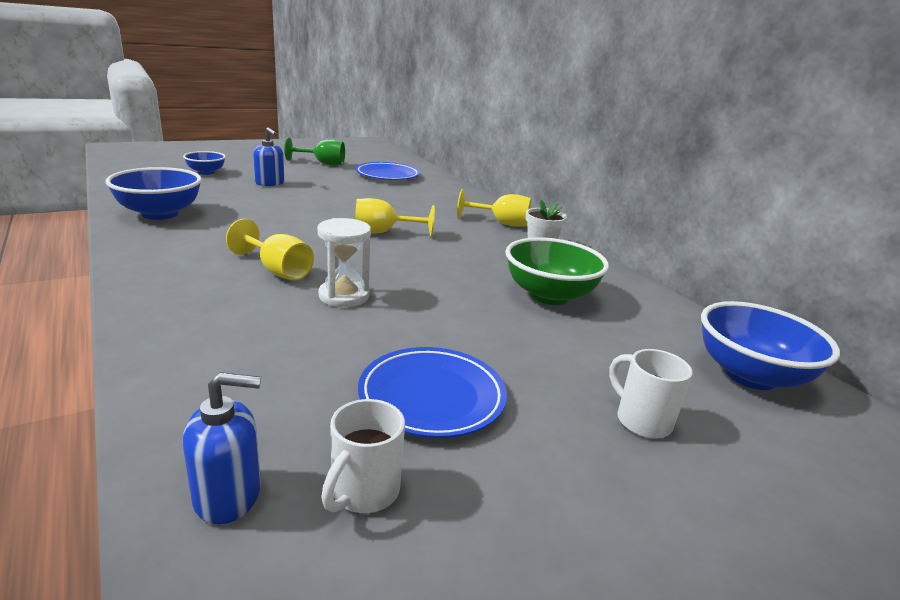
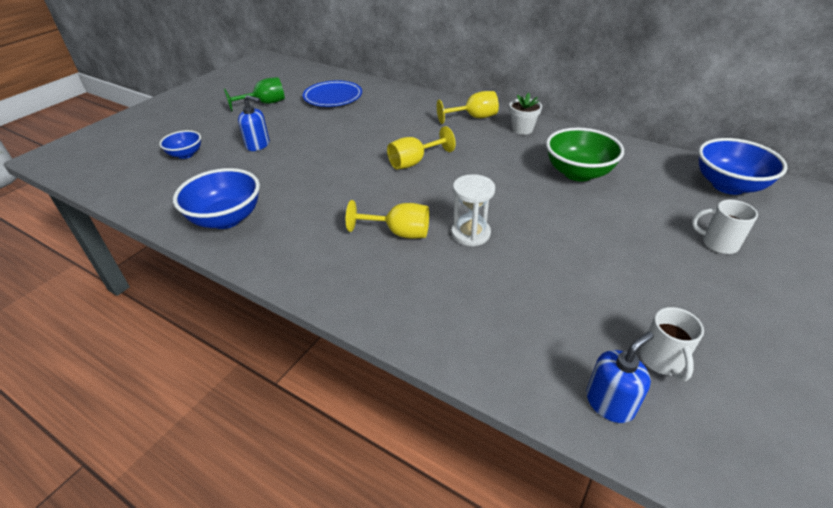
camera: 25 degrees left, 15 degrees up
blue plate [358,347,507,438] -> none

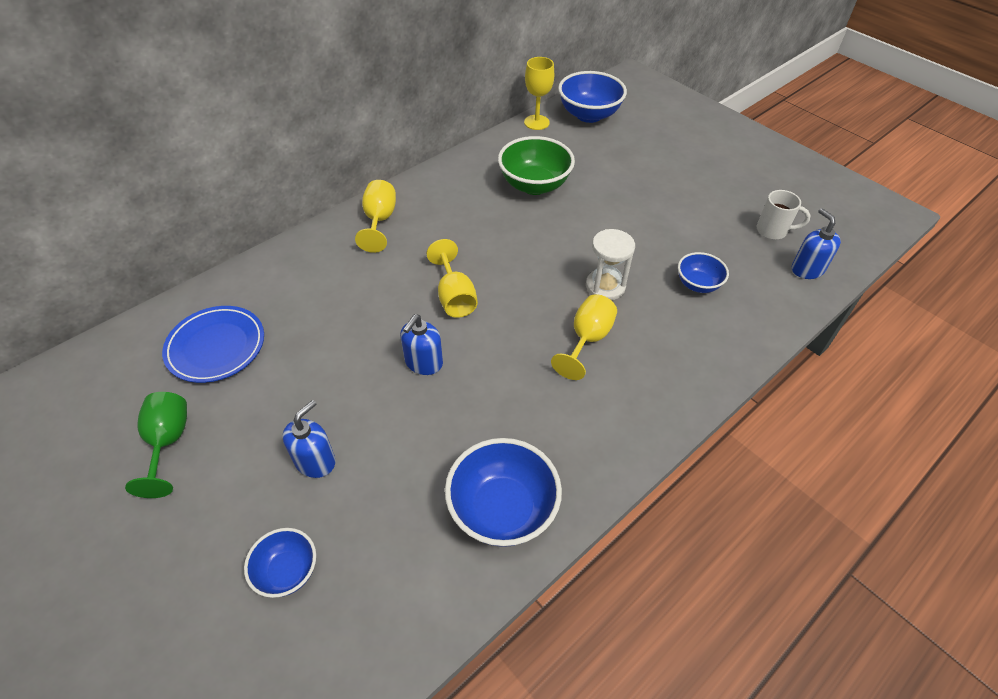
camera: 75 degrees left, 10 degrees up
white flower pot [509,93,542,135] -> none
white mug [692,200,758,254] -> none
none -> blue soap dispenser [400,314,443,375]
none -> yellow goblet [524,57,554,130]
none -> blue bowl [678,252,729,293]

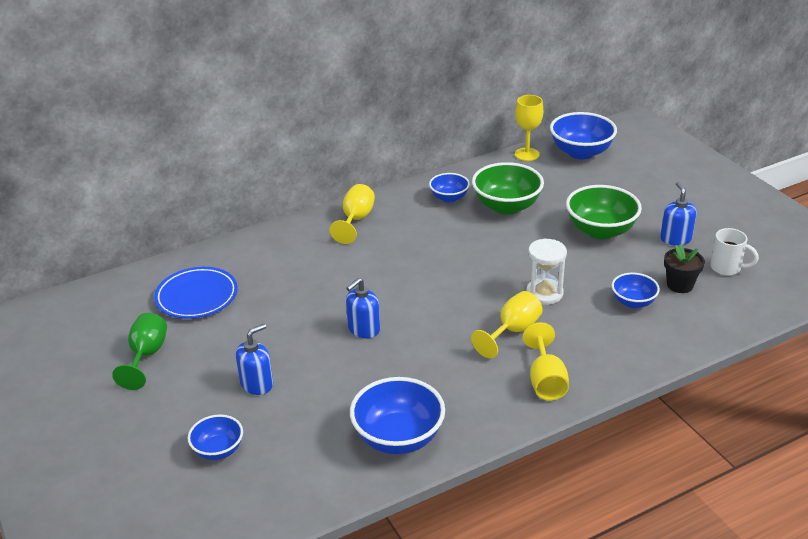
camera: 15 degrees right, 15 degrees down
yellow goblet [426,239,478,318] -> yellow goblet moved to [523,322,569,401]
blue soap dispenser [792,208,841,279] -> blue soap dispenser moved to [660,182,697,245]
none -> blue bowl [429,173,470,203]
none -> green bowl [566,185,642,239]
none -> black flower pot [664,244,705,293]

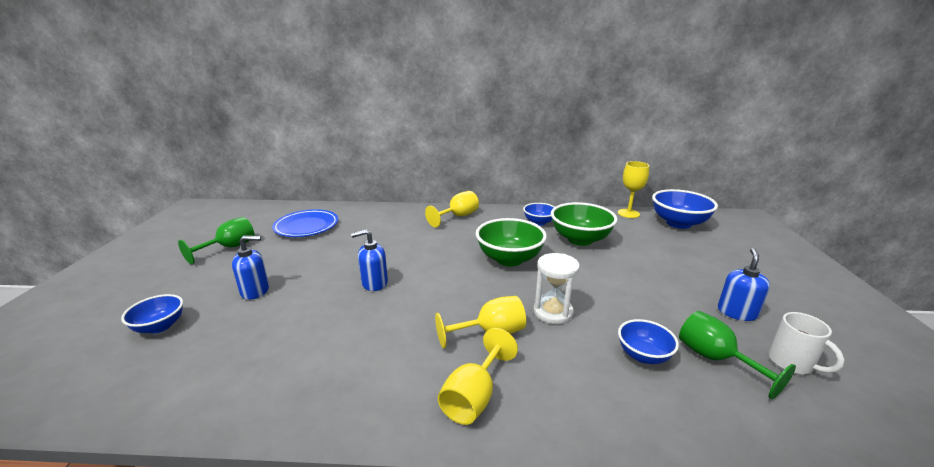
camera: 30 degrees right, 10 degrees down
blue bowl [350,377,445,454] -> none
green bowl [566,185,642,239] -> green bowl moved to [476,218,547,266]
black flower pot [664,244,705,293] -> green goblet [679,311,796,400]

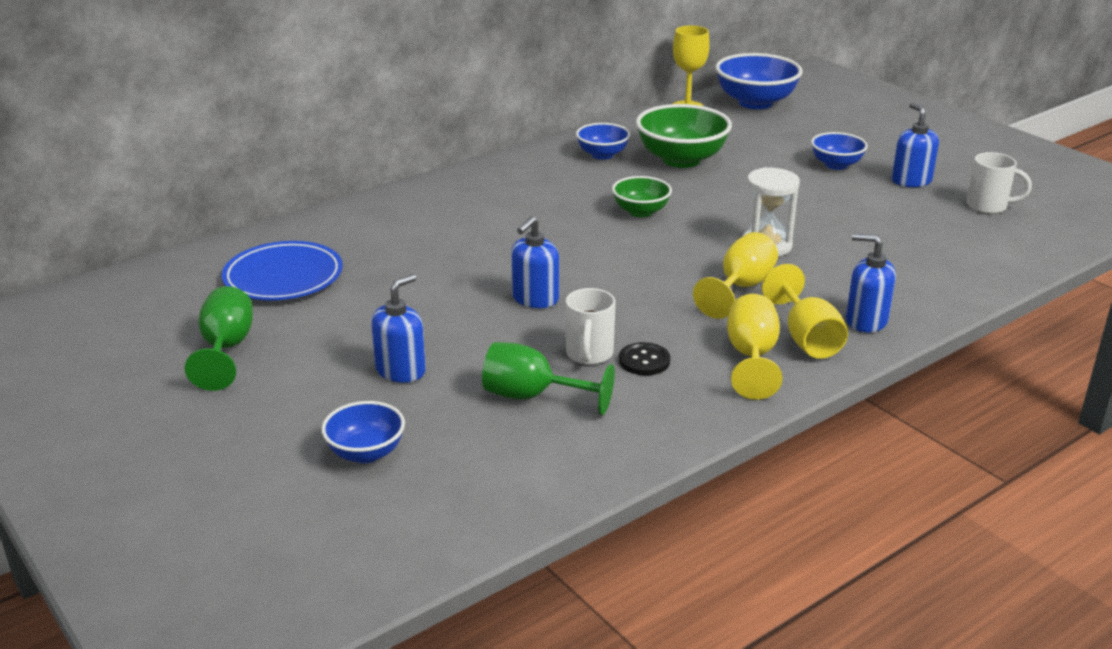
camera: 40 degrees left, 5 degrees up
yellow goblet [425,191,479,228] -> yellow goblet moved to [727,294,783,400]
green bowl [476,218,547,266] -> green bowl [612,176,672,217], size x0.58
blue bowl [618,319,679,364] -> blue bowl moved to [811,132,868,170]
green goblet [679,311,796,400] -> green goblet moved to [482,342,615,415]
none -> white mug [566,288,616,365]
none -> black button [619,342,670,375]
none -> blue soap dispenser [846,233,896,333]

